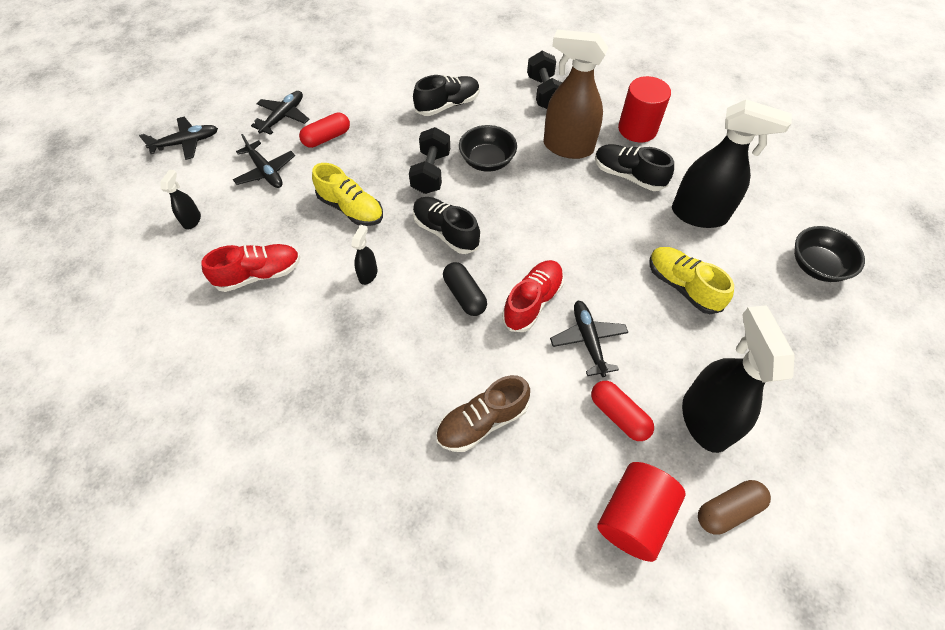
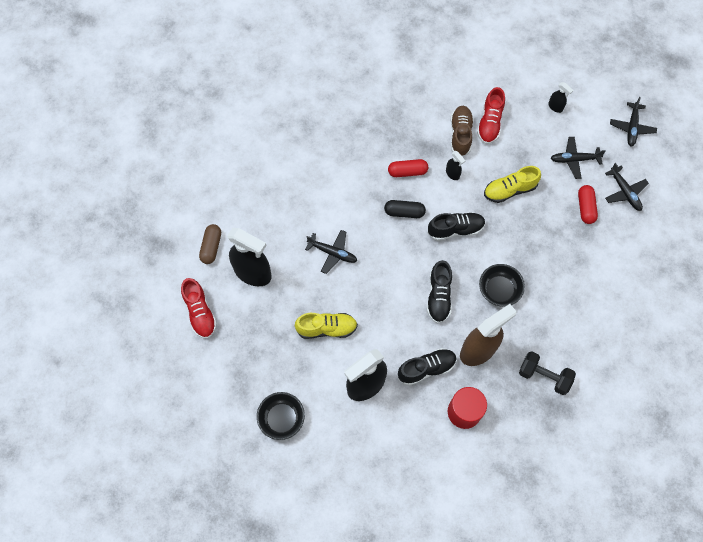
camera: 125 degrees right, 10 degrees up
black dumbbell [409,127,450,194] -> none
black shoe [413,75,480,116] -> black shoe moved to [427,260,452,324]
brown shoe [436,375,530,452] -> brown shoe moved to [451,106,474,157]
red shoe [502,260,564,332] -> red shoe moved to [181,278,217,339]
red capsule [591,381,654,441] -> red capsule moved to [388,159,428,177]
red cylinder [597,462,686,562] -> none

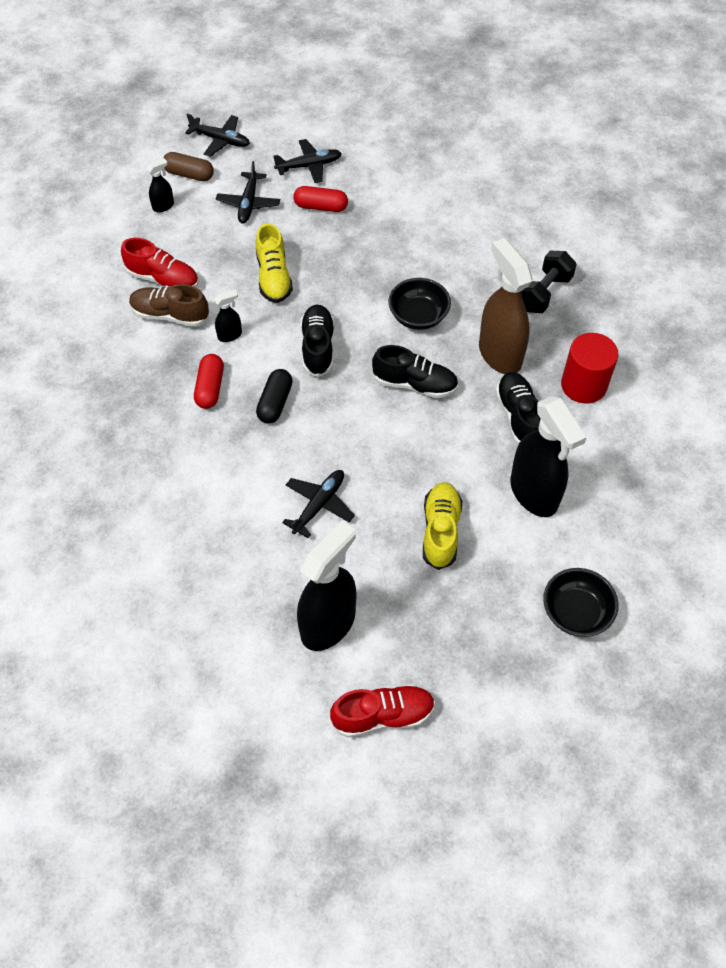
camera: 80 degrees left, 10 degrees down
brown capsule [199,224,221,264] -> brown capsule moved to [163,152,214,181]

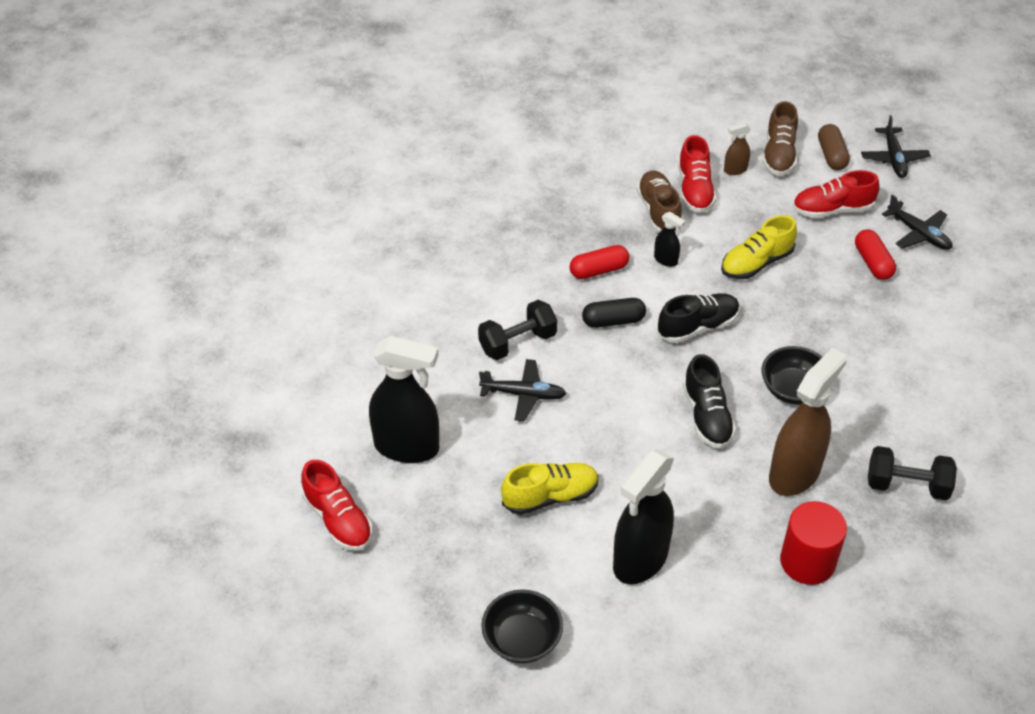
camera: 65 degrees right, 10 degrees down
black spray bottle [147,158,174,212] -> brown shoe [763,101,798,176]
black plane [216,161,280,224] -> red shoe [793,170,880,218]
black shoe [495,372,541,445] -> none
none -> black dumbbell [478,300,557,360]
none -> brown spray bottle [724,123,751,175]

